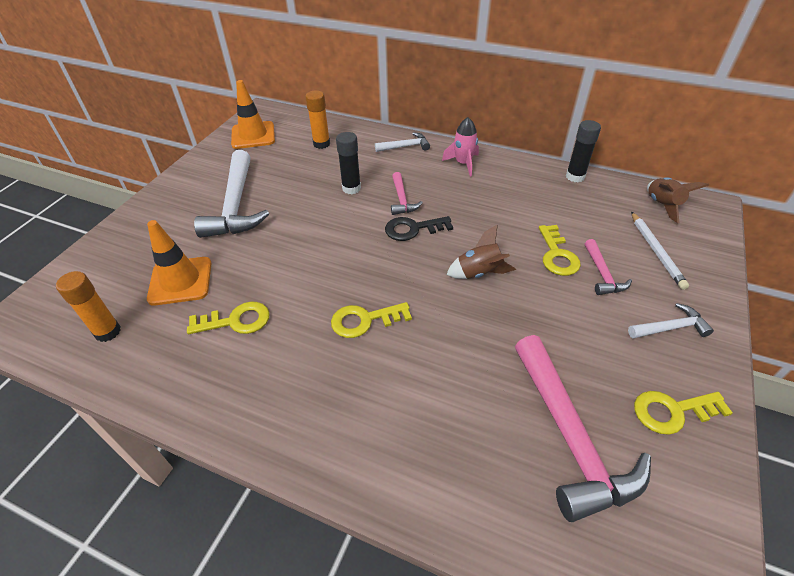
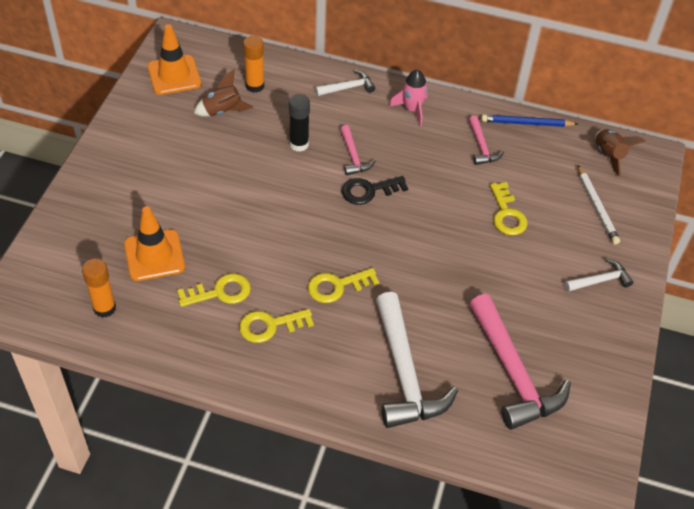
camera: 10 degrees left, 5 degrees up
white hammer [194,150,269,238] -> white hammer moved to [376,292,458,428]
brown rocket [447,225,516,279] -> brown rocket moved to [194,70,253,117]
black glue stick [566,120,601,182] -> blue pencil [481,115,578,127]
pink hammer [585,239,632,295] -> pink hammer moved to [469,116,504,165]
yellow key [634,391,733,435] -> yellow key moved to [239,309,314,343]

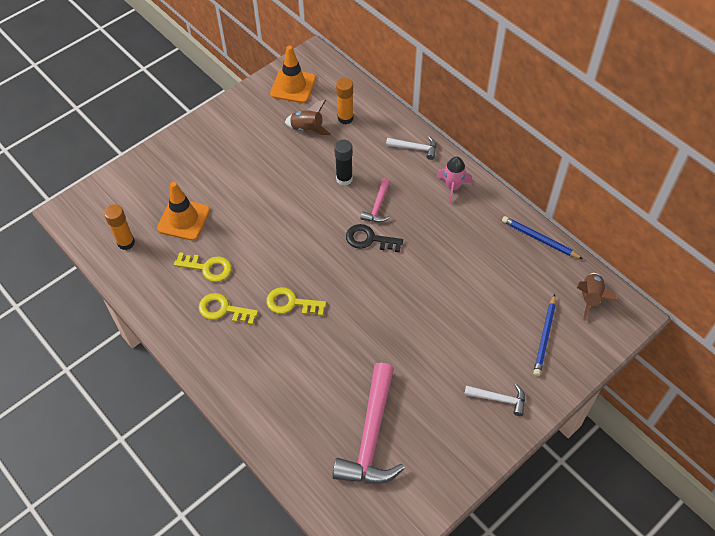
camera: 35 degrees right, 5 degrees up
white hammer [376,292,458,428] -> none
pink hammer [469,116,504,165] -> none
yellow key [490,182,528,235] -> none
white pencil [578,165,620,245] -> blue pencil [533,294,556,376]

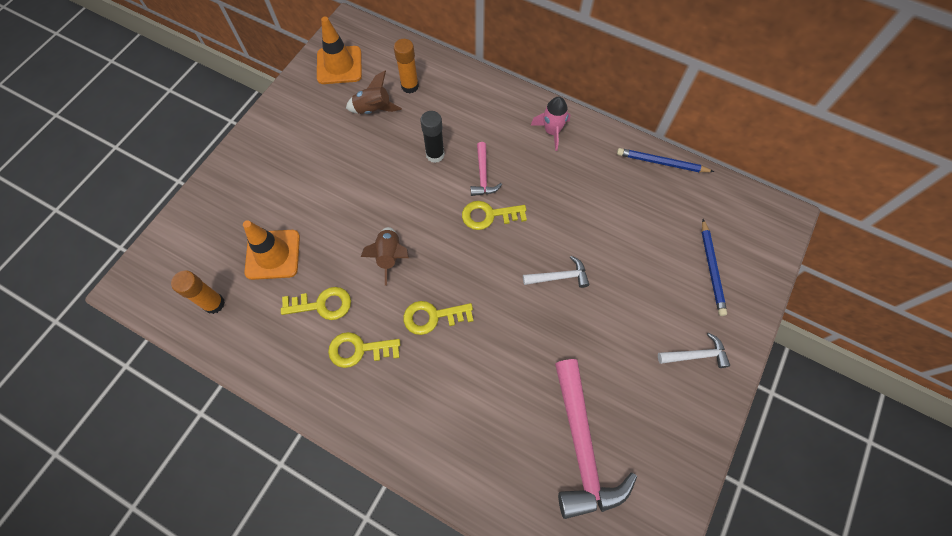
camera: 20 degrees left, 10 degrees up
black key [346,224,403,252] -> yellow key [462,201,527,230]
white hammer [386,136,436,160] -> white hammer moved to [523,256,589,288]
brown rocket [577,273,617,321] -> brown rocket moved to [361,227,409,285]

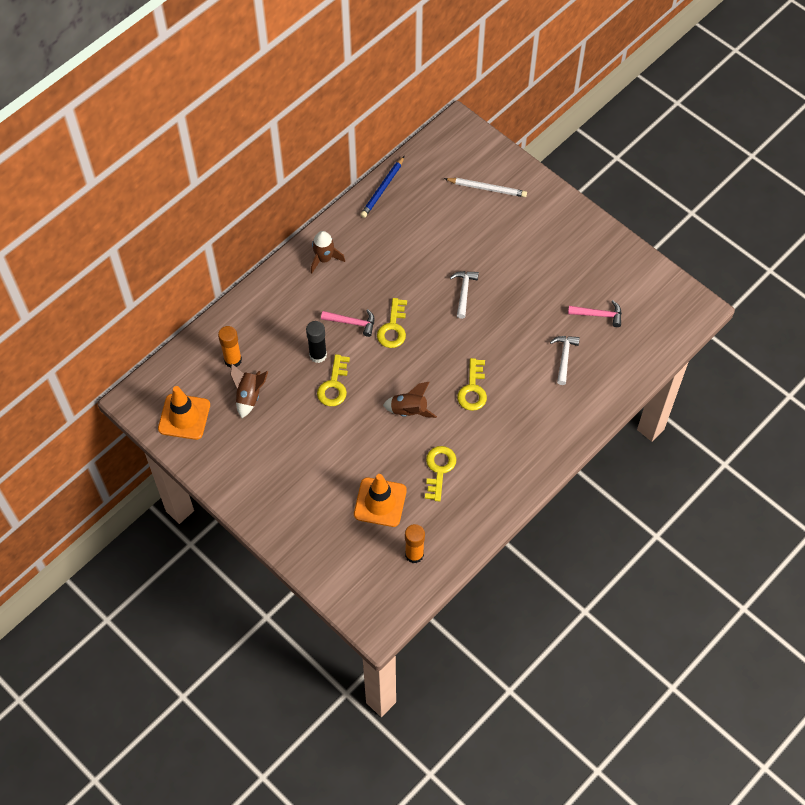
camera: 75 degrees left, 5 degrees down
yellow key [328,332,400,368] -> yellow key moved to [317,354,350,406]
pink rocket [531,97,570,151] -> brown rocket [311,231,345,273]
pink hammer [555,359,637,519] -> pink hammer [568,300,622,327], size x0.49
white hammer [658,333,730,368] -> white hammer moved to [550,336,580,385]
blue pencil [702,219,727,316] -> white pencil [444,178,527,197]

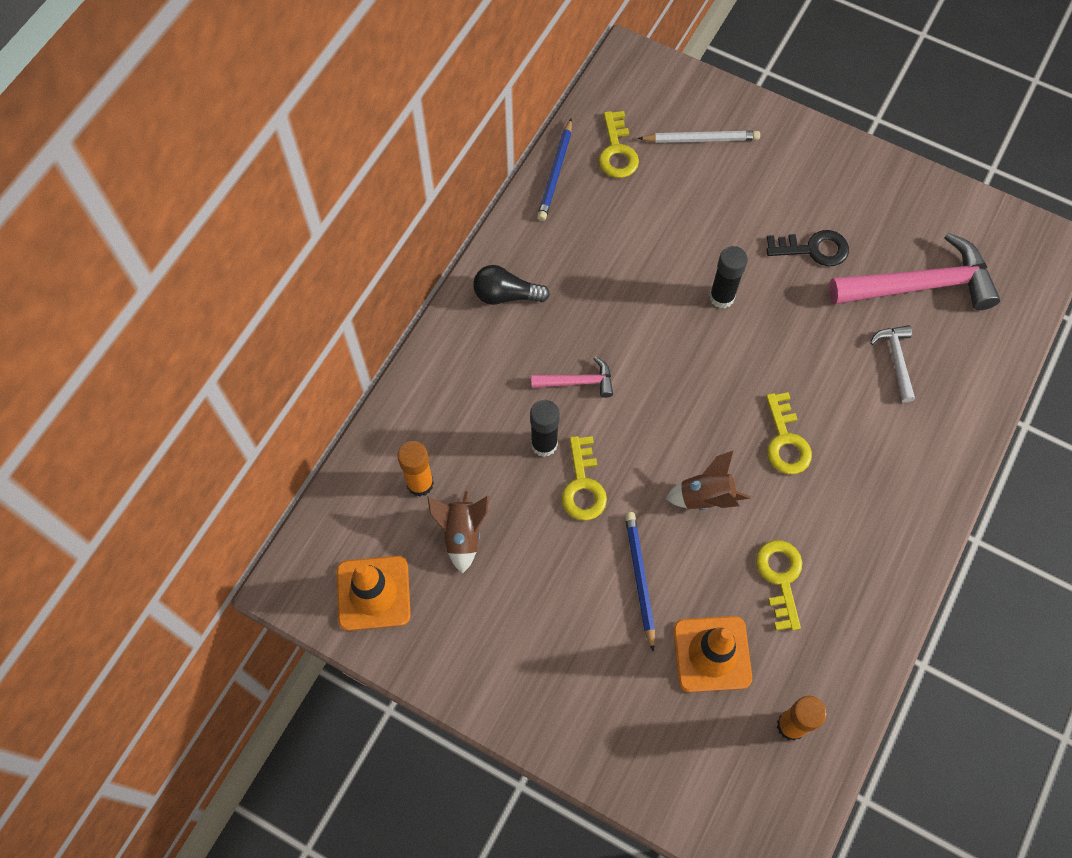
camera: 15 degrees left, 5 degrees up
brown rocket [311,231,345,273] -> black light bulb [473,265,550,305]
yellow key [377,298,407,348] -> yellow key moved to [599,111,639,178]
white hammer [450,271,479,319] -> black glue stick [709,246,748,308]
pink hammer [568,300,622,327] -> pink hammer [829,233,1000,310], size x2.04
none -> blue pencil [625,512,655,652]
none -> black key [766,230,849,266]

